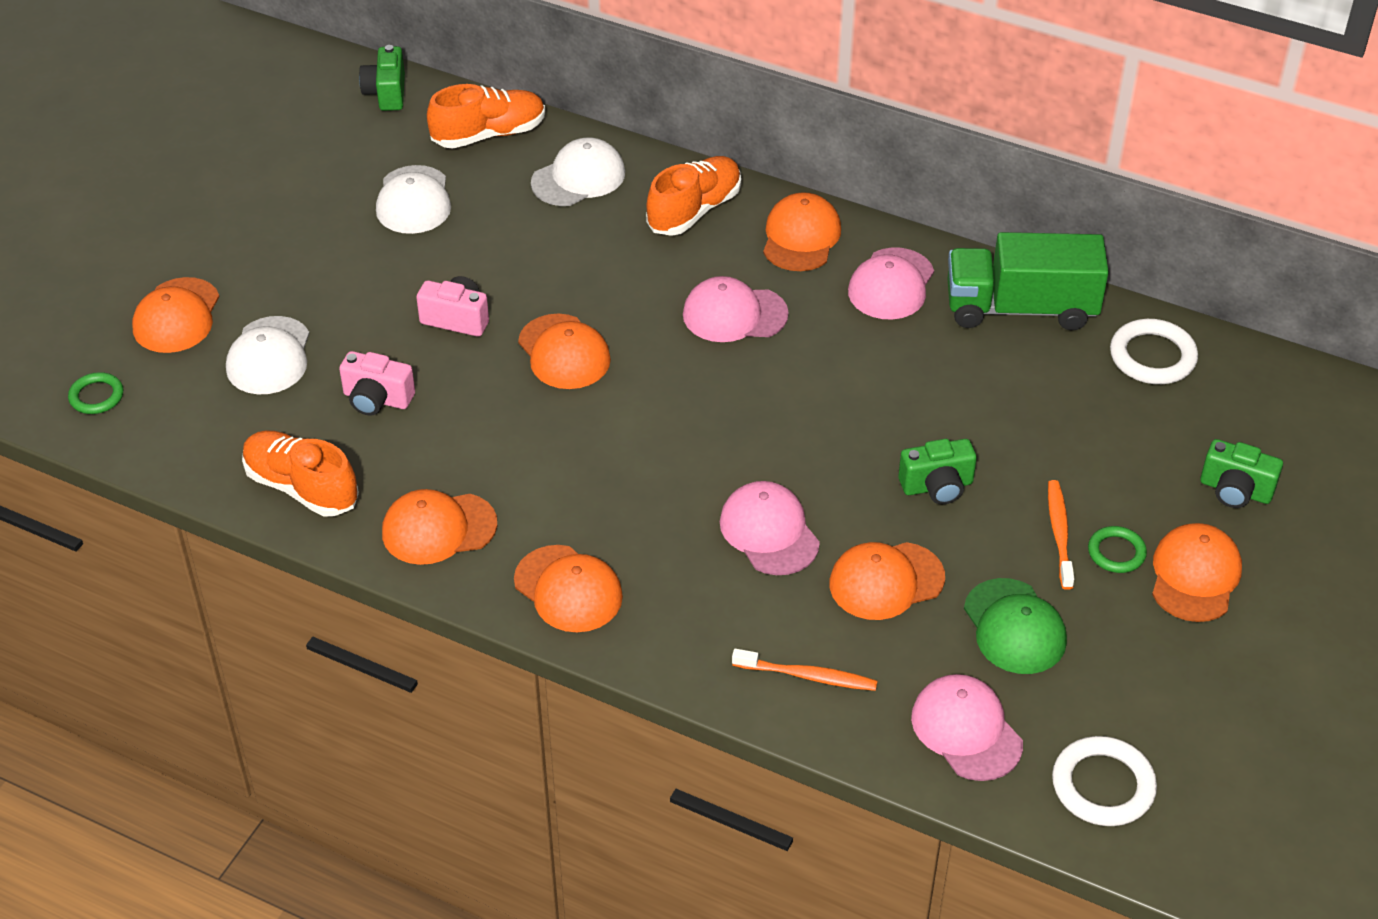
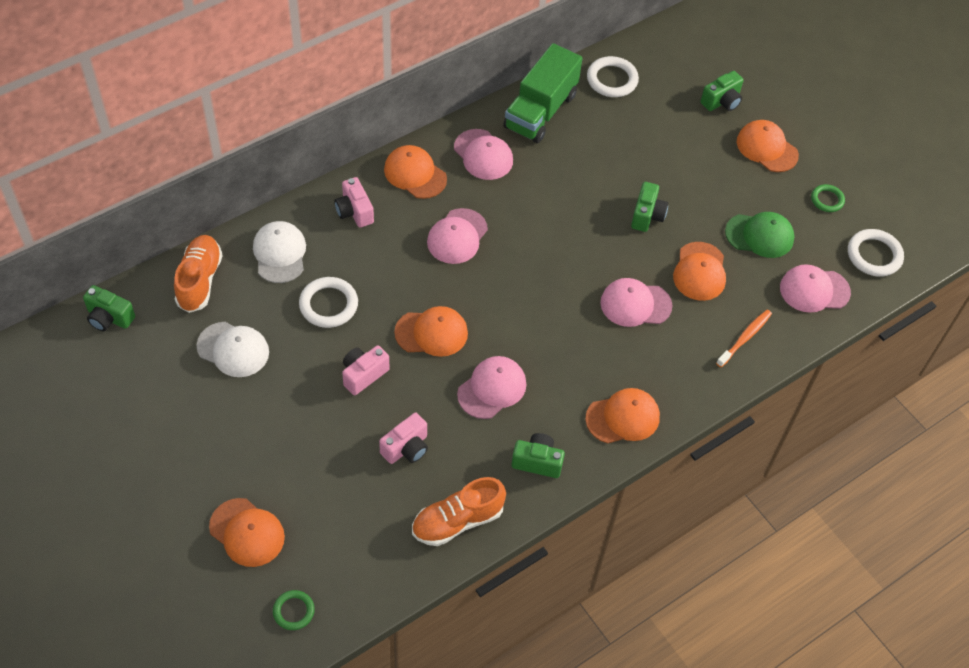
camera: 65 degrees left, 10 degrees up
white cap [226,316,310,394] -> none
orange cap [382,489,497,565] -> green camera [511,433,565,478]
orange shoe [646,156,741,236] -> pink camera [334,177,374,228]
orange toothbrush [1048,480,1074,590] -> none
green ring [1088,526,1147,573] -> green ring moved to [811,184,845,212]
none -> white ring [299,277,358,328]
none -> pink cap [457,356,526,419]

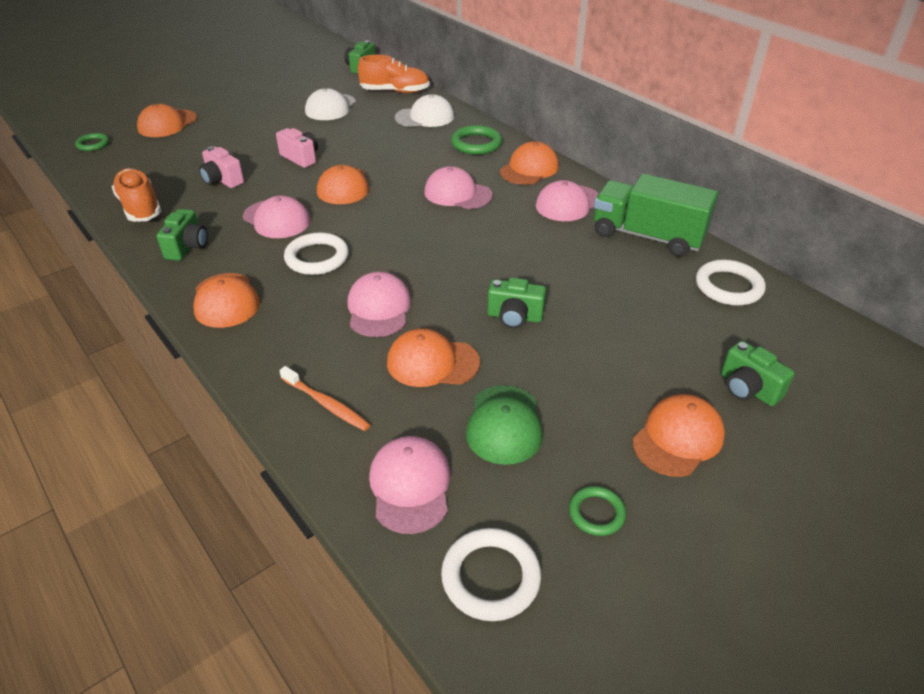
camera: 90 degrees right, 15 degrees down
white ring [299,277,358,328] -> white ring moved to [284,232,349,275]
pink camera [334,177,374,228] -> green ring [451,125,502,155]

